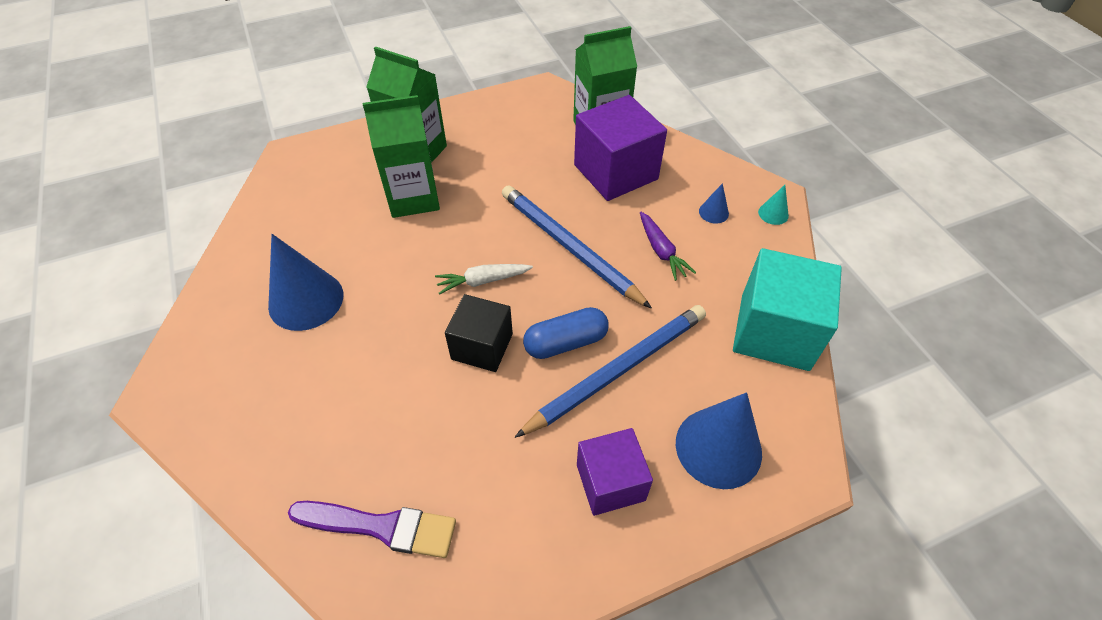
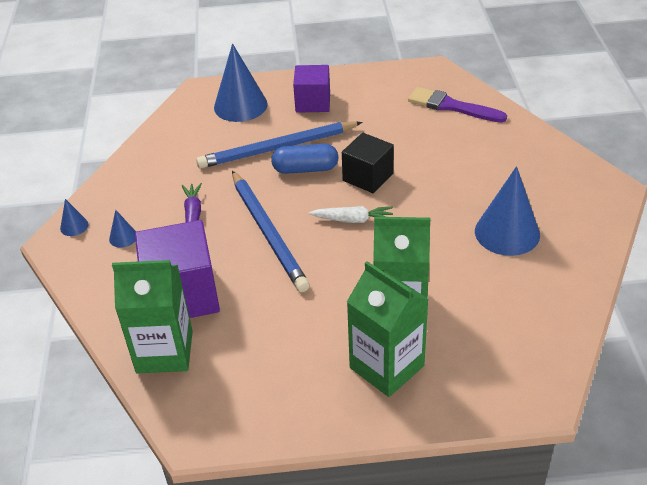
camera: 160 degrees left, 10 degrees down
turquoise cube [733,248,842,371] -> none
turquoise cone [758,185,789,225] -> blue cone [60,199,88,236]

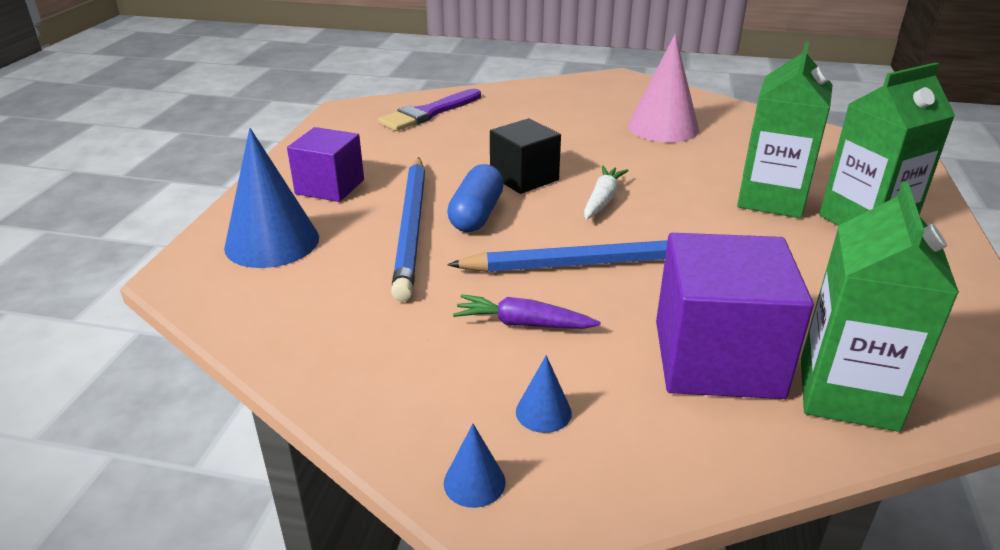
camera: 75 degrees left, 10 degrees down
blue cone [475,166,540,256] -> pink cone [628,34,699,142]

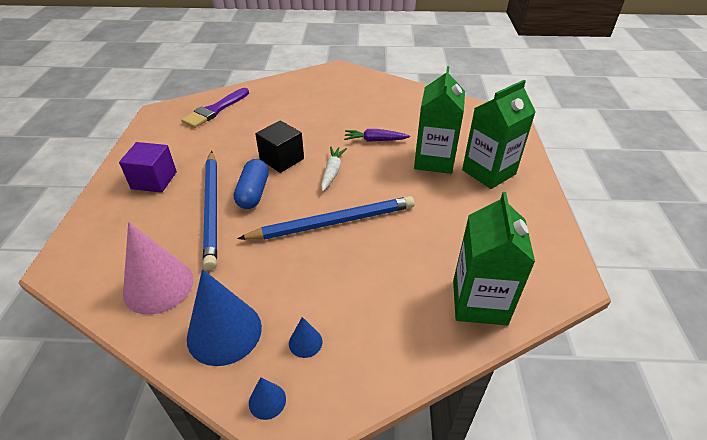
camera: 10 degrees left, 10 degrees up
blue cone [224,128,319,268] -> blue cone moved to [187,269,262,366]
purple carrot [453,294,601,329] -> purple carrot moved to [344,129,410,142]
pink cone [628,34,699,142] -> pink cone moved to [123,222,194,315]
purple cube [656,233,814,399] -> none

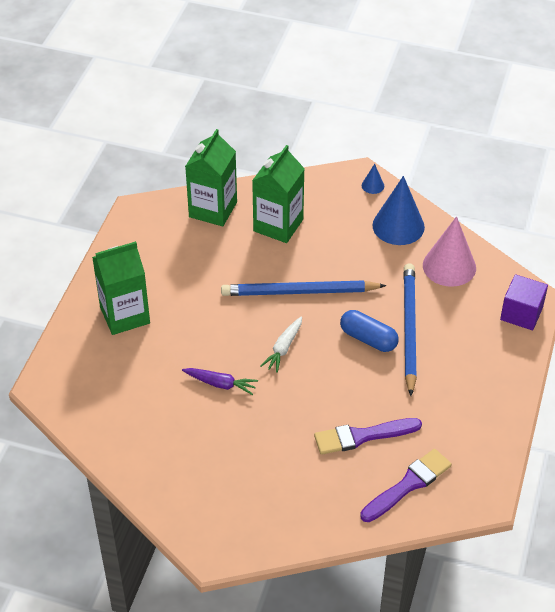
camera: 165 degrees left, 5 degrees up
purple cube [119,142,177,193] -> purple cube moved to [500,274,548,330]
blue capsule [234,159,269,209] -> blue capsule turned 75 degrees counterclockwise [340,310,399,352]
black cube [255,120,304,173] -> none
blue cone [289,317,322,358] -> none
green carton [414,66,465,174] -> green carton moved to [252,145,305,243]
none -> purple brush [314,418,422,455]

